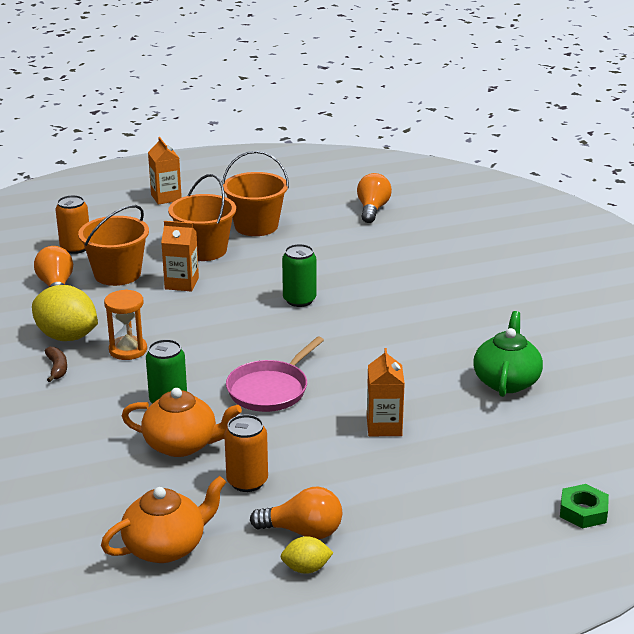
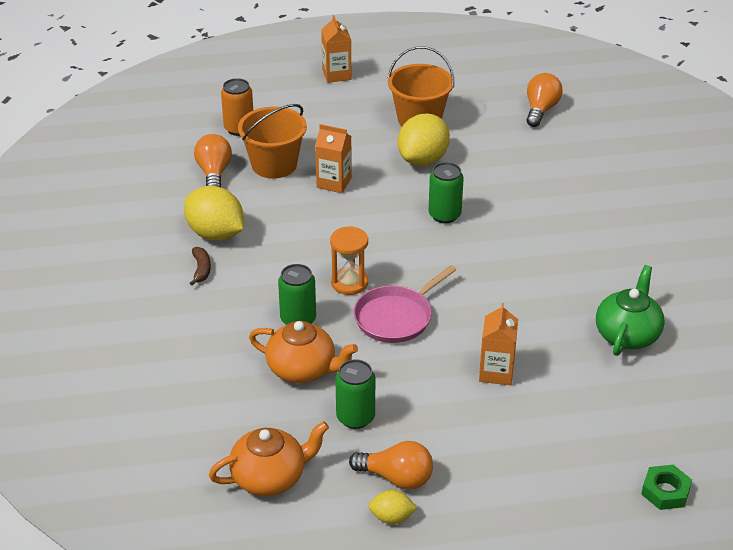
camera: 10 degrees right, 10 degrees up
orange hourglass [104,289,147,360] -> orange hourglass moved to [330,226,368,295]
orange bucket [168,174,236,261] -> none
orange can [224,414,268,492] -> green can [335,359,375,429]
none -> yellow lemon [398,113,450,166]

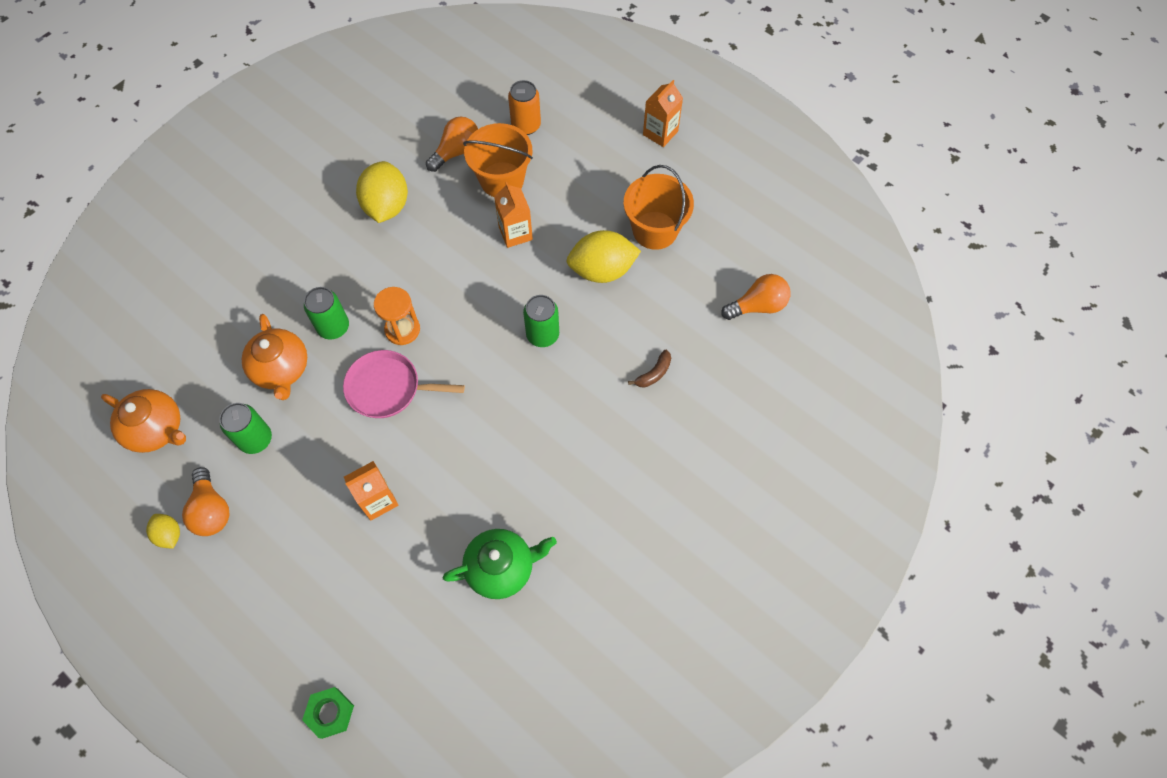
camera: 50 degrees right, 25 degrees up
brown banana [190,247,211,286] -> brown banana moved to [628,350,671,388]

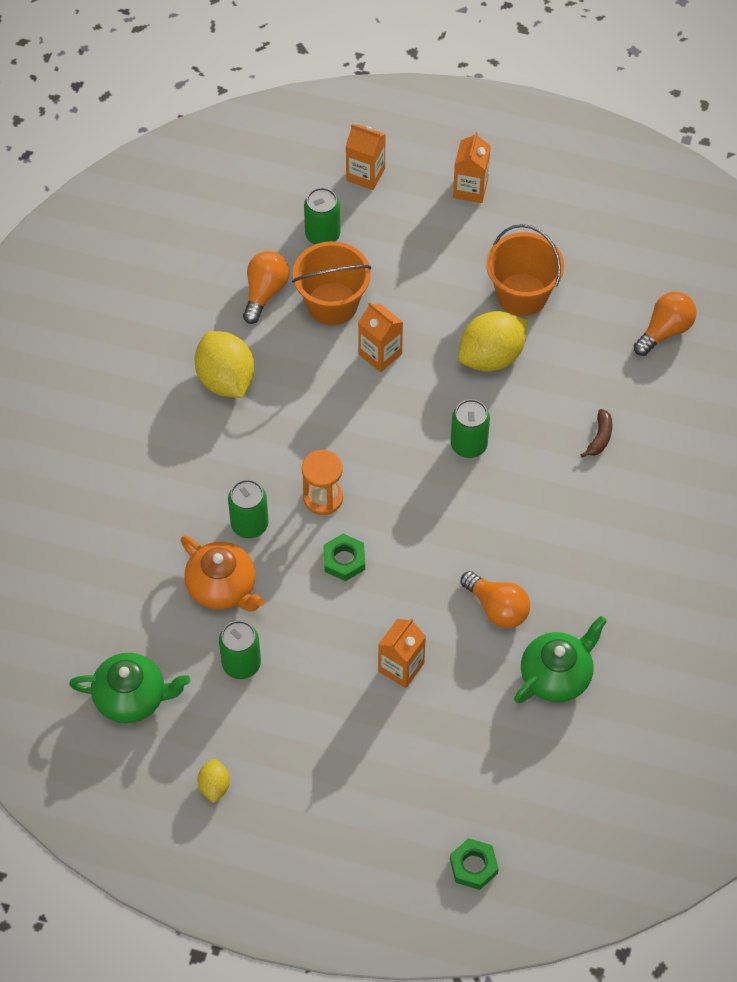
camera: 25 degrees left, 5 degrees down
orange teapot [101,389,186,453] -> green teapot [69,653,190,723]
yellow lemon [146,514,180,549] -> yellow lemon turned 60 degrees clockwise [197,759,230,803]
orange light bulb [182,467,230,536] -> orange light bulb moved to [461,571,530,628]
pink pan [343,350,465,418] -> green nut [323,534,365,581]
orange can [508,80,541,135] -> green can [304,188,340,245]
none -> orange carton [346,124,386,190]

